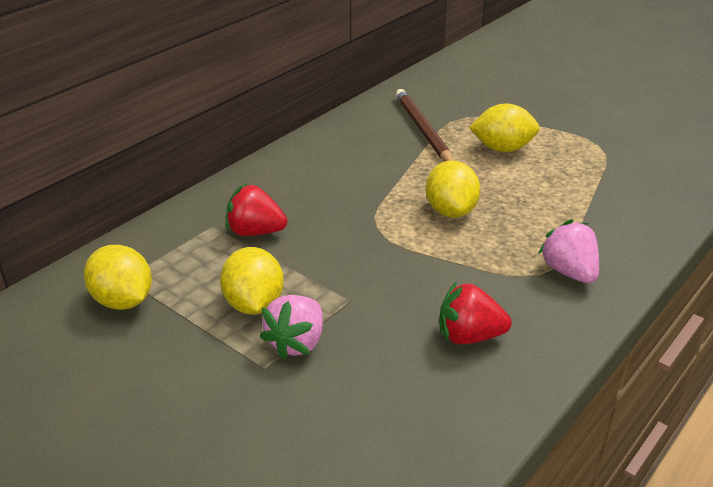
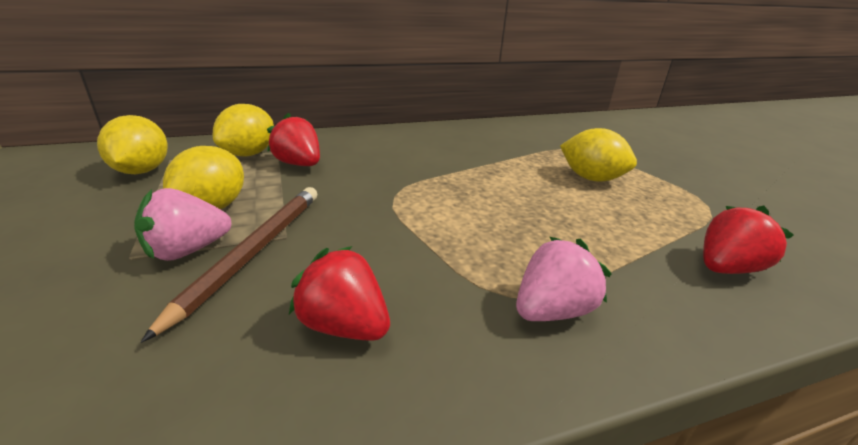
camera: 30 degrees right, 5 degrees down
brown pencil [395,89,453,161] -> brown pencil moved to [141,187,317,343]
yellow lemon [426,160,480,218] -> yellow lemon moved to [213,104,274,156]
pink strawberry [538,219,599,283] -> pink strawberry turned 45 degrees clockwise [516,237,611,321]
none -> red strawberry [703,205,794,274]

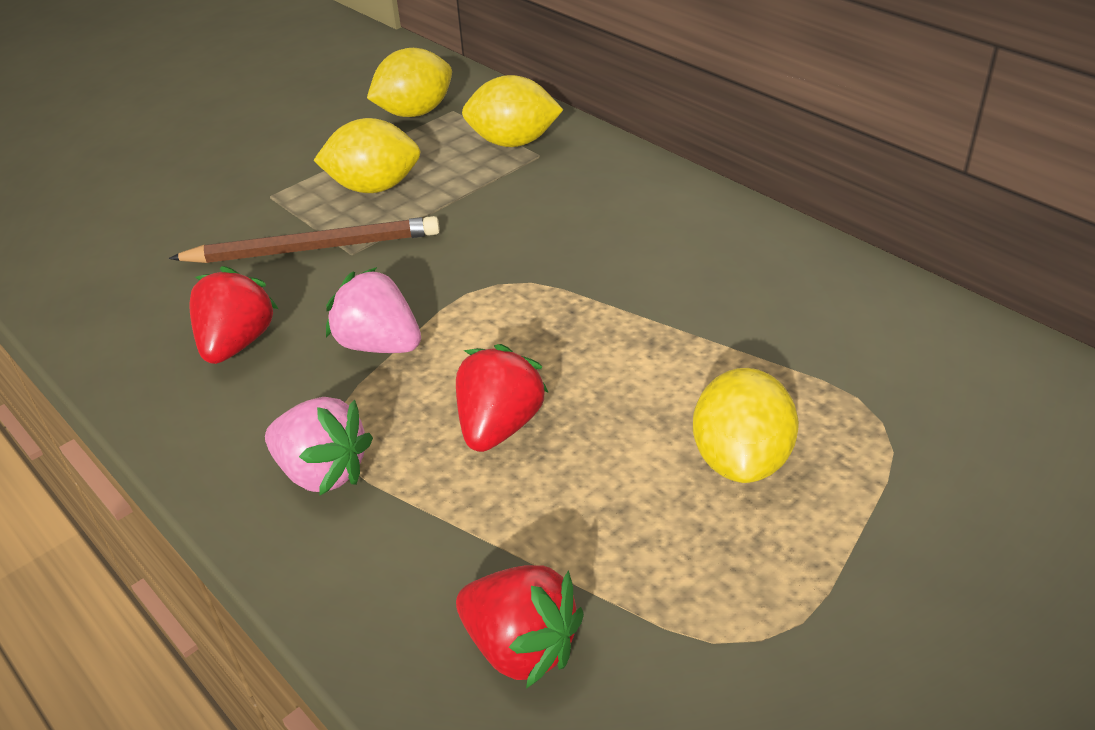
camera: 70 degrees right, 10 degrees up
pink strawberry [134,188,231,261] -> pink strawberry moved to [326,267,421,353]
red strawberry [267,113,320,166] -> red strawberry moved to [456,344,549,452]

